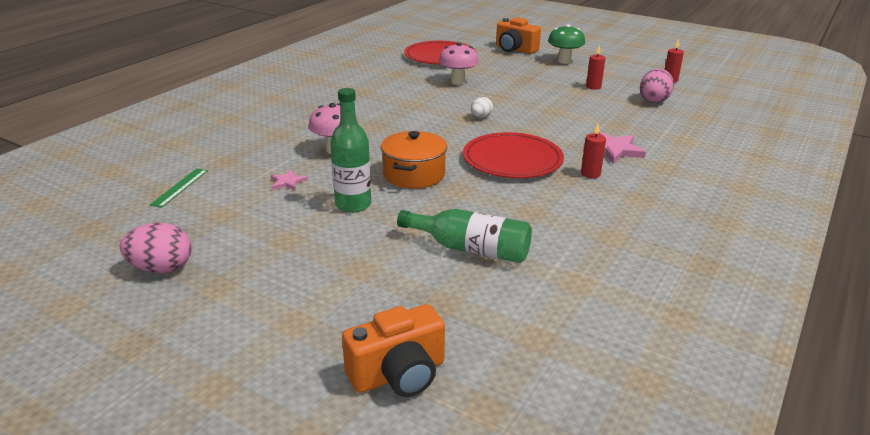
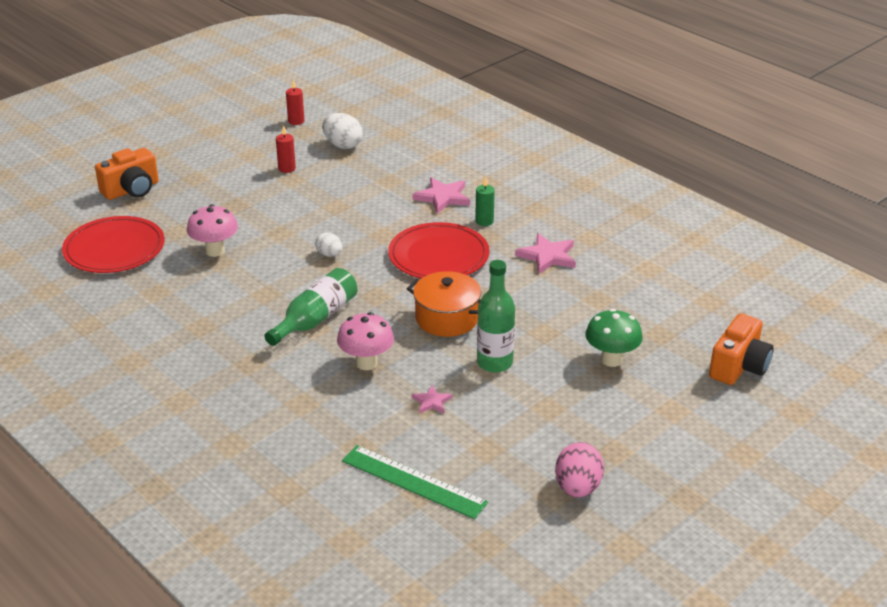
camera: 75 degrees left, 5 degrees up
green ruler [150,168,208,208] -> green ruler [342,445,488,519], size x1.71
orange camera [342,304,445,397] -> orange camera turned 45 degrees clockwise [709,313,774,385]
green bottle [397,209,532,263] -> green bottle moved to [265,268,358,346]
green mushroom [548,24,585,64] -> green mushroom moved to [585,309,643,367]
red candle [581,123,606,178] -> green candle [475,176,495,226]
pink egg [640,69,674,103] -> white egg [322,113,363,149]
none -> pink star [515,233,576,274]

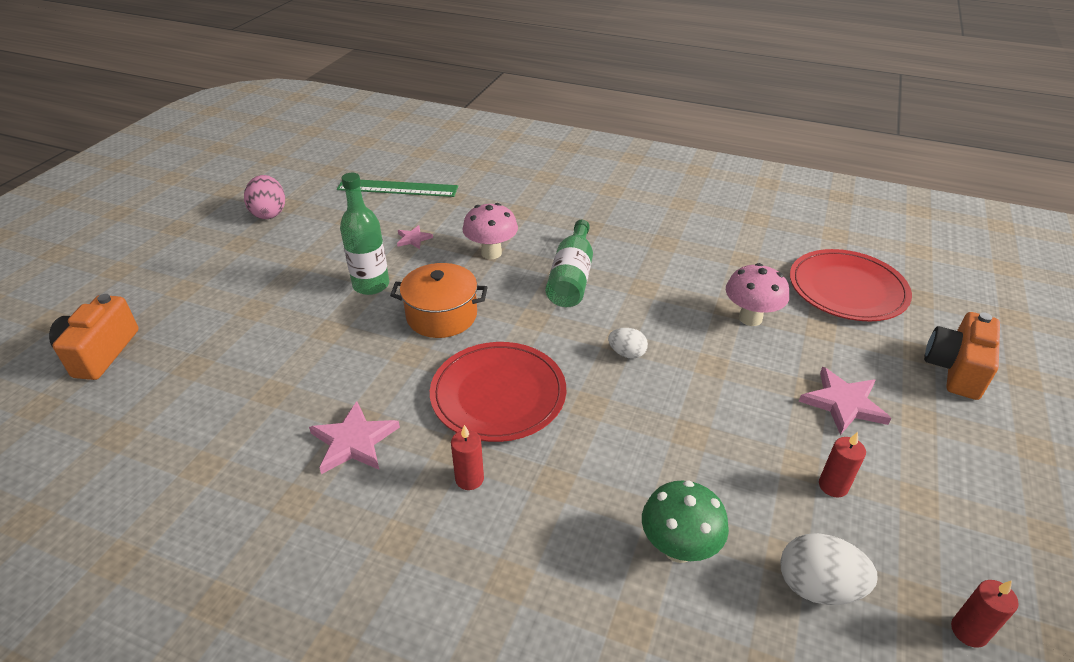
camera: 155 degrees right, 5 degrees up
pink star [413,177,470,214] -> pink star moved to [799,367,892,435]
green candle [475,176,495,226] -> red candle [451,425,484,490]
green mushroom [585,309,643,367] -> green mushroom moved to [642,480,729,563]

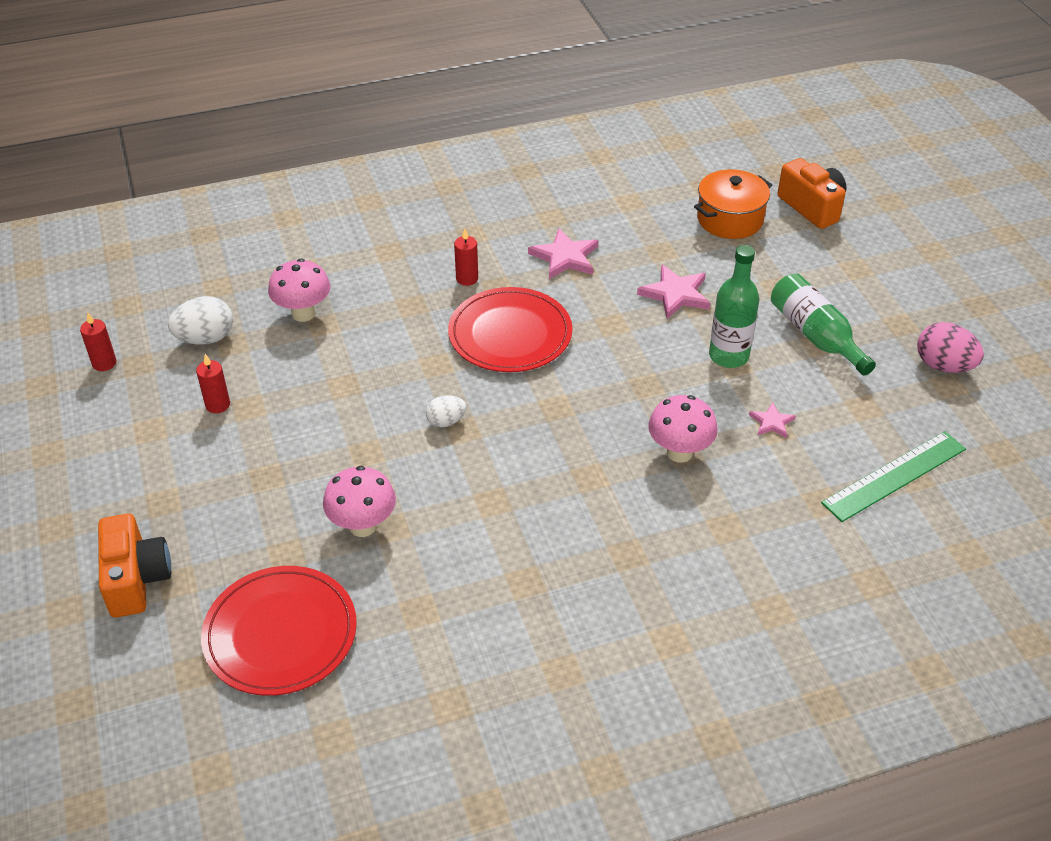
camera: 140 degrees right, 5 degrees up
orange pot [390,263,488,338] -> orange pot moved to [694,169,772,239]
green bottle [546,220,593,307] -> green bottle moved to [771,274,876,376]
green mushroom [642,480,729,563] -> pink mushroom [268,259,330,322]
pink star [799,367,892,435] -> pink star moved to [637,264,711,319]

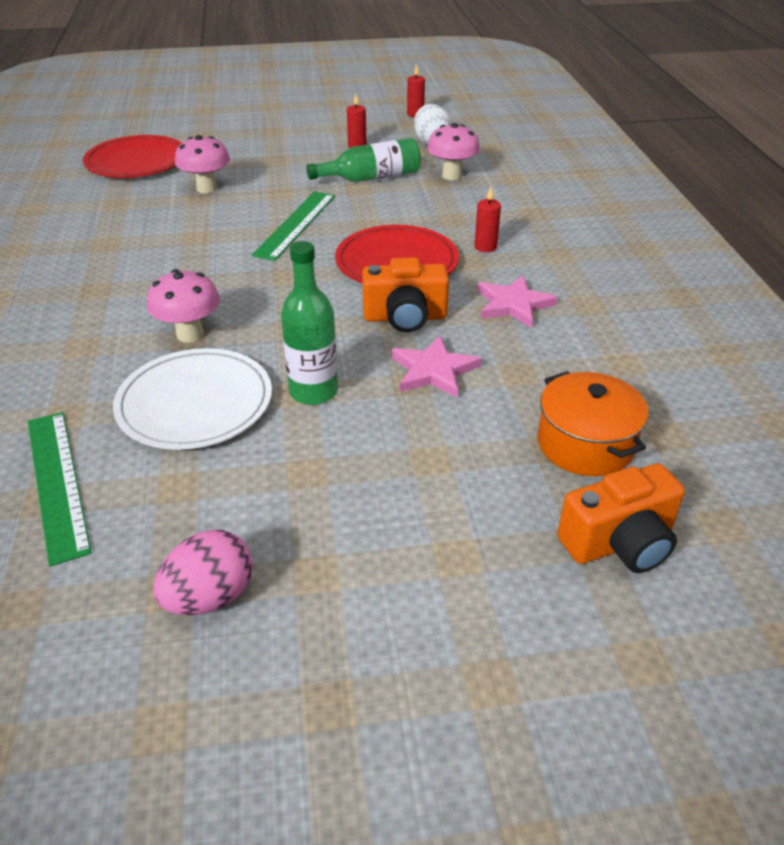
camera: 100 degrees right, 5 degrees down
orange camera [98,514,171,618] -> orange camera moved to [362,257,449,332]
white egg [426,395,466,427] -> green ruler [252,192,335,261]
pink star [749,402,796,438] -> white plate [113,348,272,450]
green bottle [771,274,876,376] -> green bottle moved to [306,138,421,182]

